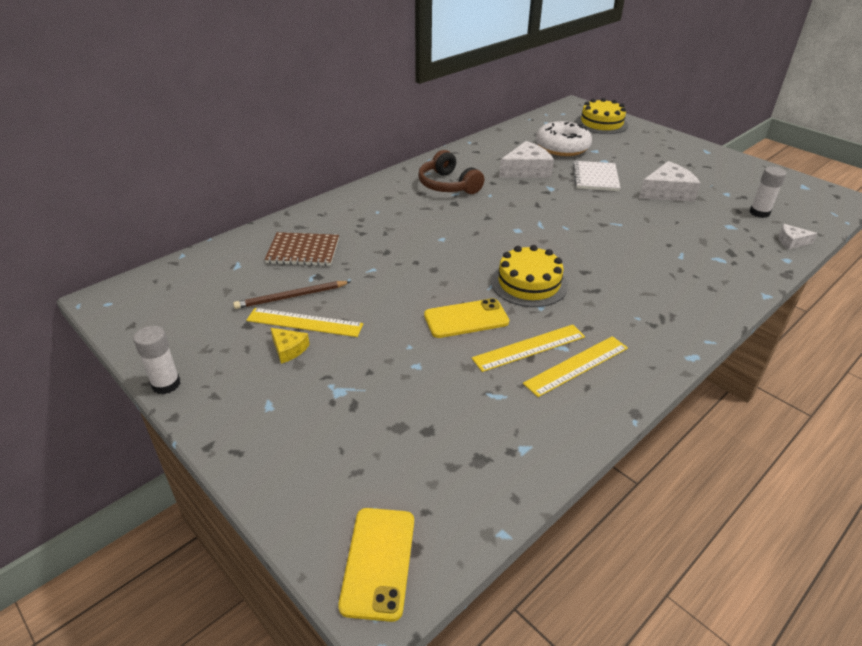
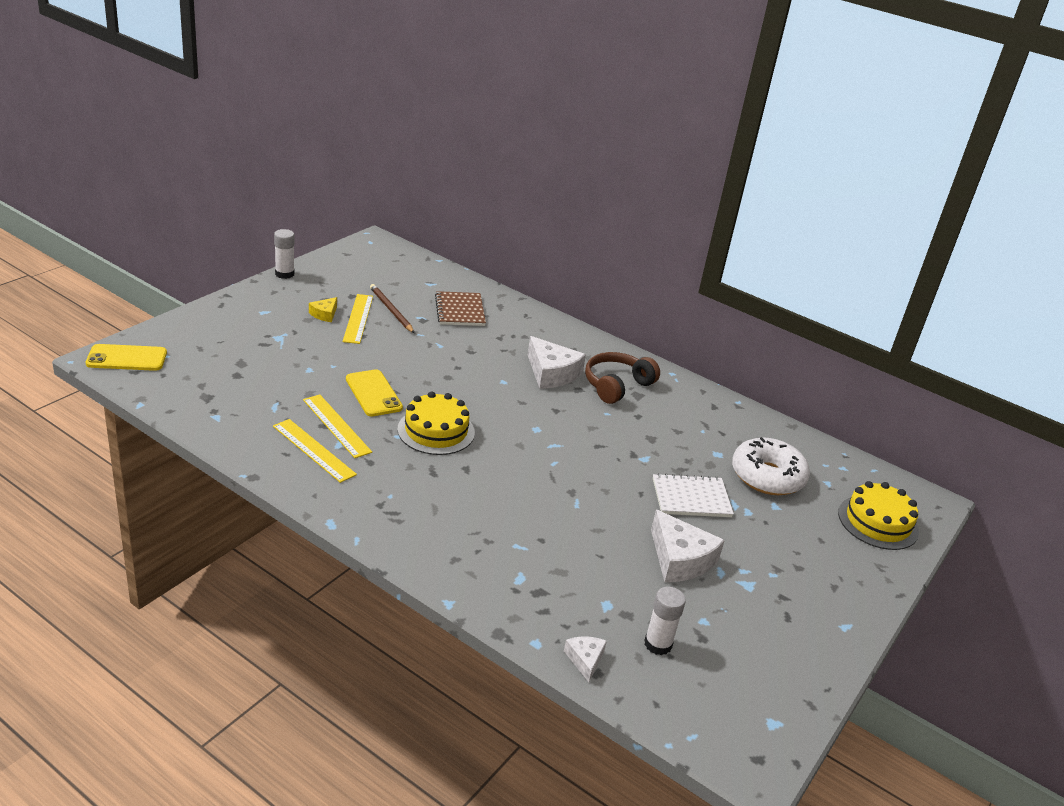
camera: 75 degrees right, 5 degrees down
white cheese [499,141,554,178] -> white cheese moved to [528,336,586,389]

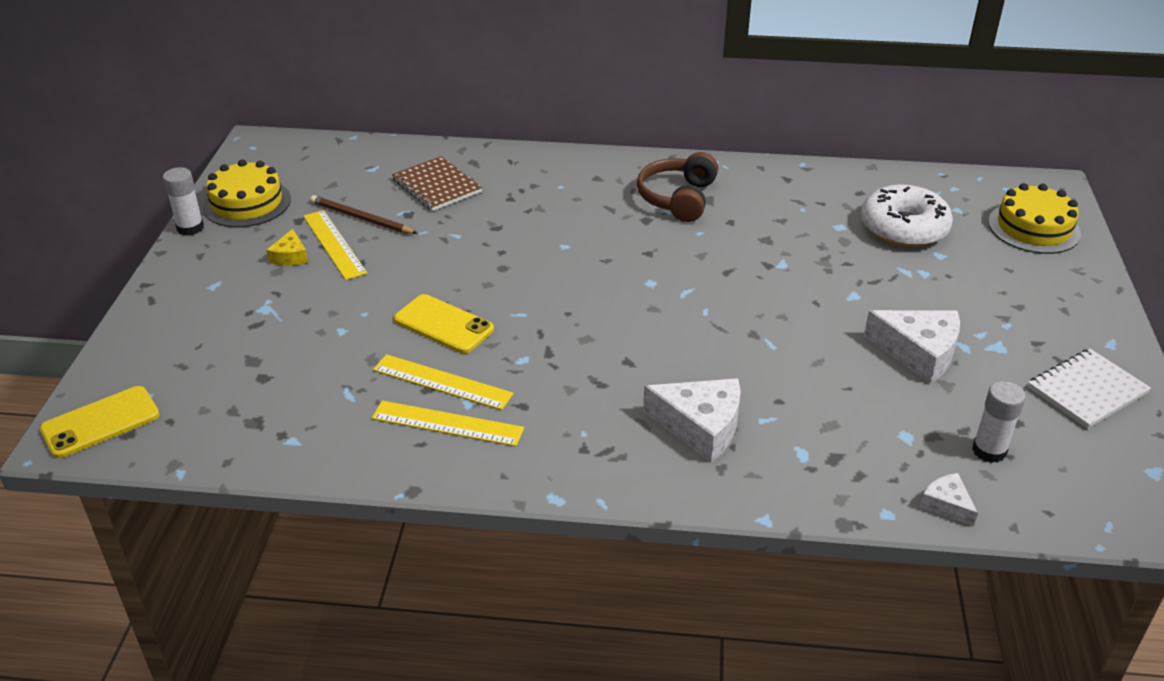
camera: 25 degrees left, 5 degrees up
yellow cake [397,391,475,455] -> yellow cake moved to [203,160,291,227]
white cheese [528,336,586,389] -> white cheese moved to [643,379,741,463]
white notebook [653,473,734,517] -> white notebook moved to [1028,349,1151,429]

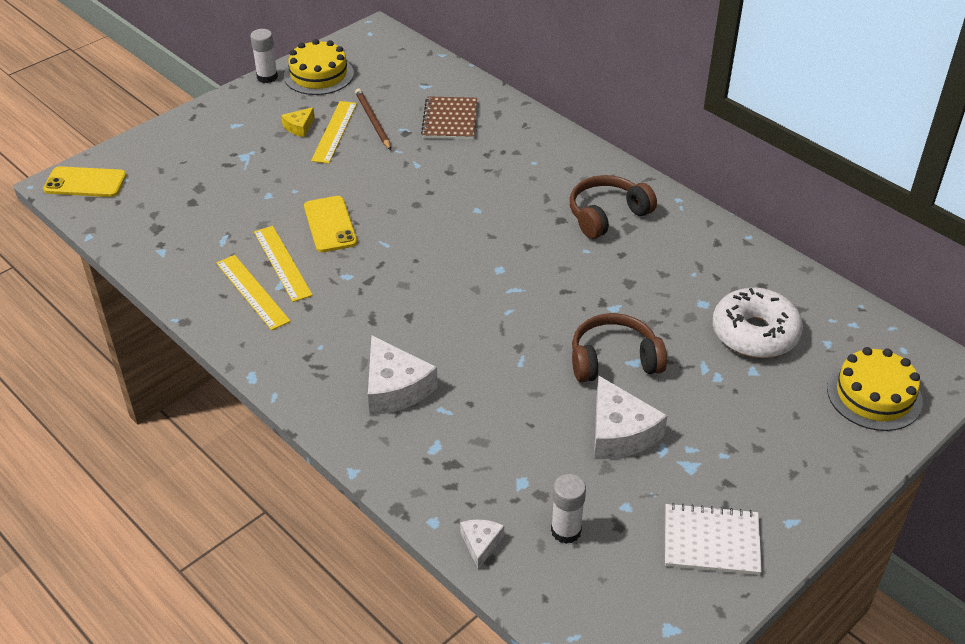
camera: 40 degrees right, 5 degrees up
none -> brown headphones [572,313,667,382]

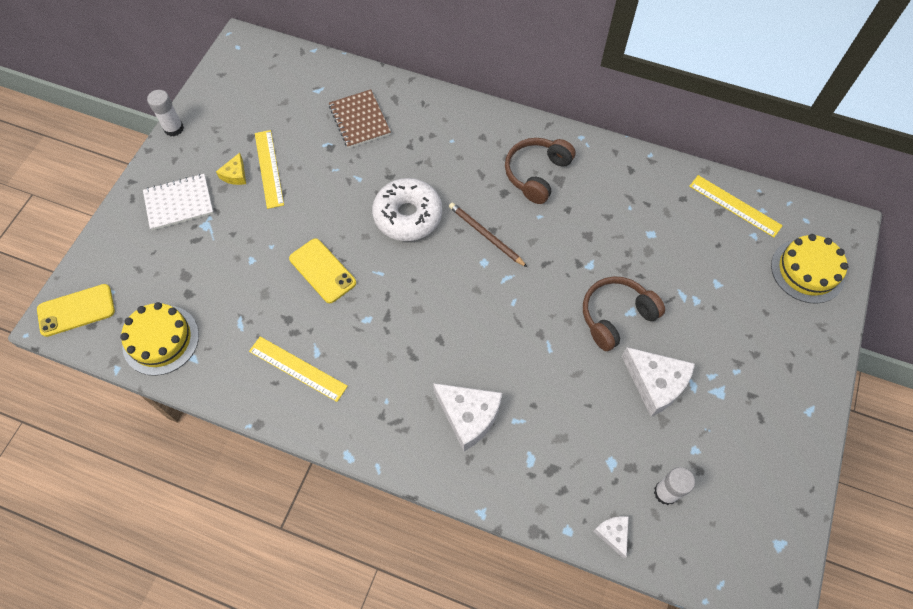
camera: 25 degrees left, 20 degrees up
yellow ruler [254,226,313,302] -> yellow ruler moved to [689,175,783,237]
yellow cake [284,39,354,95] -> yellow cake moved to [120,302,199,376]
brown pencil [355,89,391,150] -> brown pencil moved to [449,202,527,267]
white notebook [665,503,762,575] -> white notebook moved to [143,174,214,230]
white donut [713,288,803,358] -> white donut moved to [372,178,442,241]

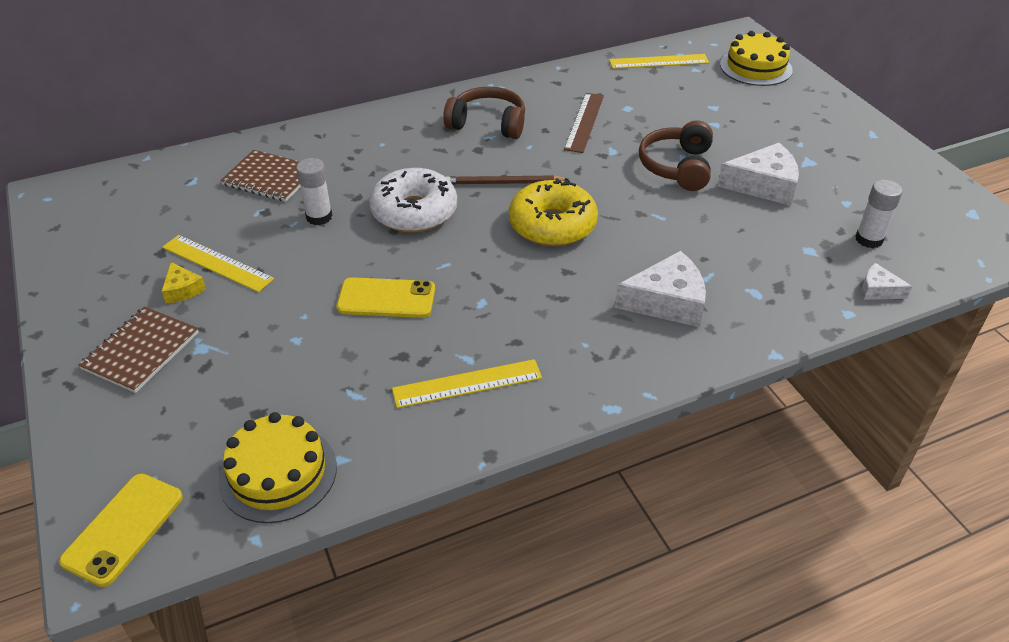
camera: 45 degrees left, 20 degrees down
white notebook [143,174,214,230] -> brown notebook [78,306,199,393]
white glue stick [147,90,184,136] -> white glue stick moved to [296,158,332,225]
brown headphones [505,138,575,204] -> brown headphones turned 120 degrees clockwise [443,87,525,139]
none -> yellow donut [509,178,598,247]
none -> brown ruler [564,93,604,153]

